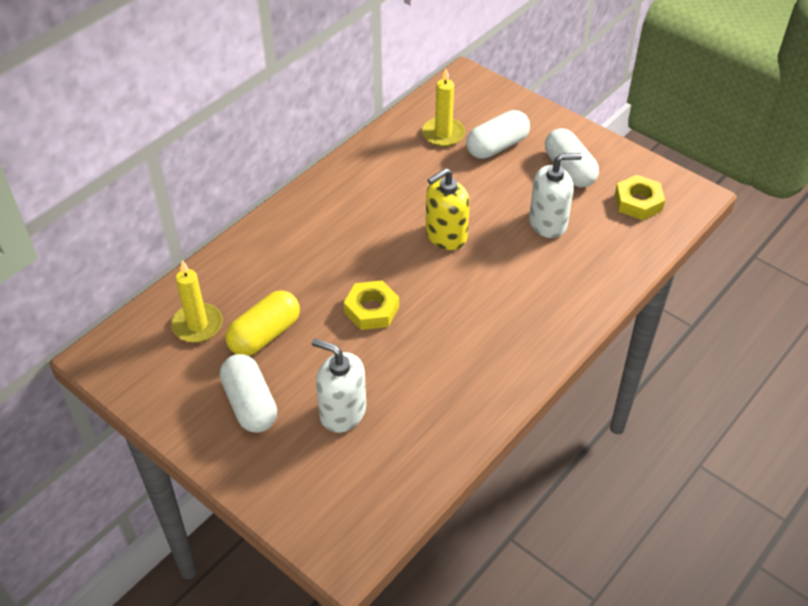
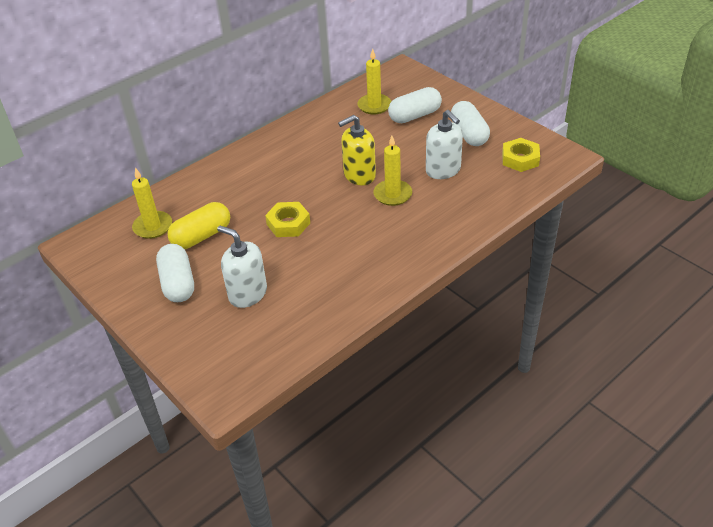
camera: 10 degrees right, 5 degrees down
white soap dispenser [529,153,582,238] -> white soap dispenser turned 60 degrees clockwise [426,110,463,179]
none -> yellow candle [373,135,412,206]

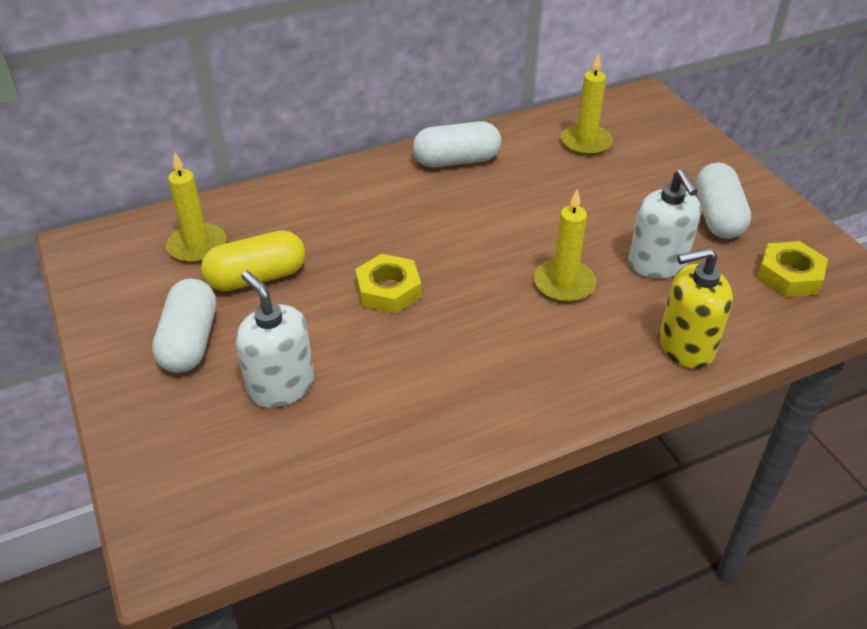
camera: 15 degrees right, 0 degrees up
yellow soap dispenser [338,115,376,185] -> yellow soap dispenser moved to [659,247,733,369]
white capsule [388,87,442,123] -> white capsule moved to [413,121,501,167]

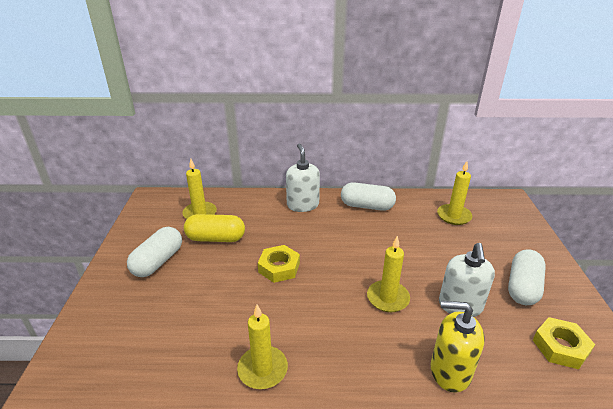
camera: 25 degrees right, 10 degrees down
white soap dispenser [236,271,314,408] -> white soap dispenser moved to [286,144,320,212]
none -> yellow candle [237,305,288,389]

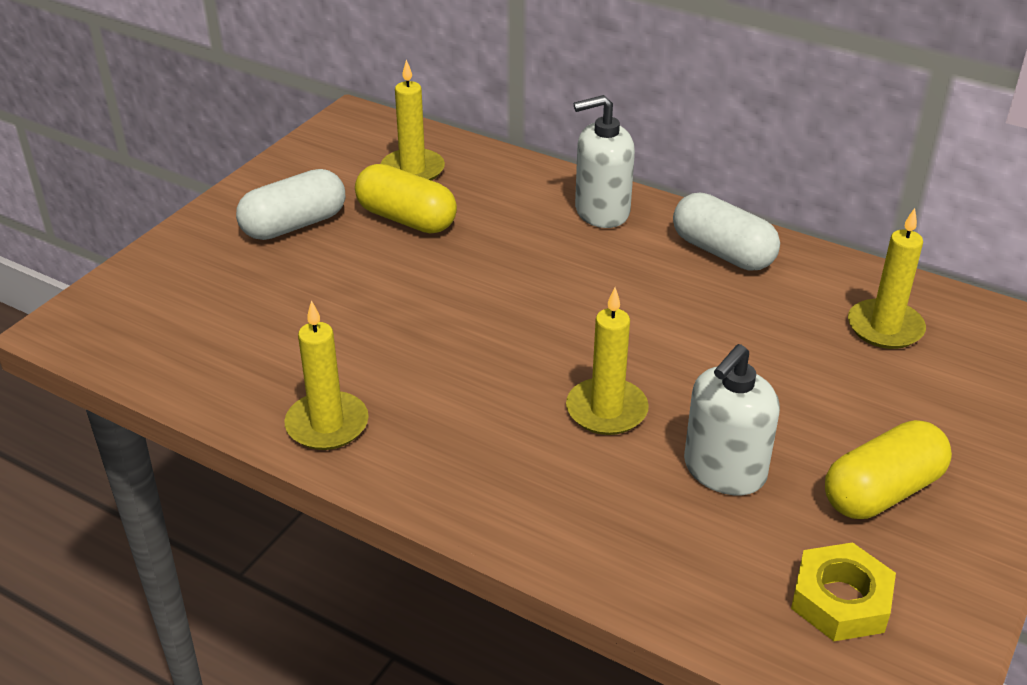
camera: 30 degrees right, 5 degrees up
yellow nut [258,245,300,283] -> none
white soap dispenser [286,144,320,212] -> white soap dispenser turned 120 degrees counterclockwise [574,95,635,228]
yellow soap dispenser [431,301,485,393] -> none
white capsule [508,249,546,305] -> yellow capsule [825,420,952,519]

